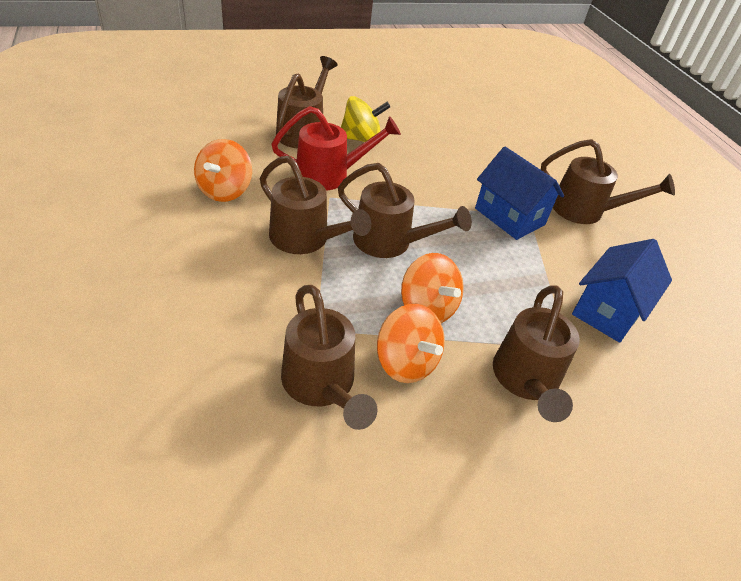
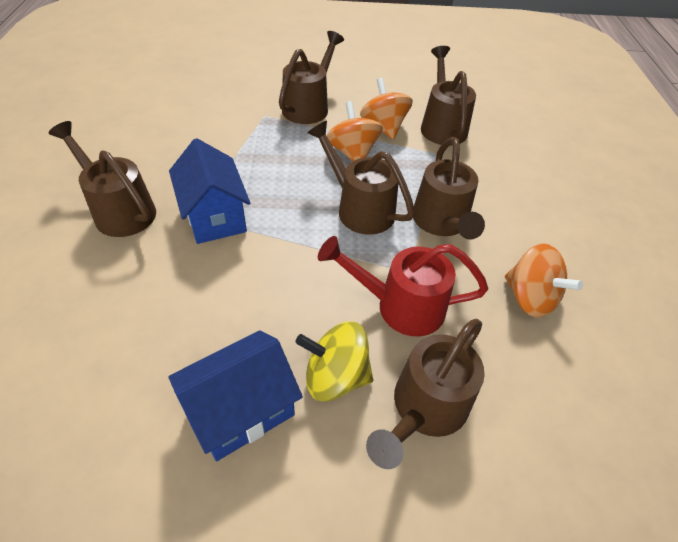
camera: 160 degrees left, 5 degrees up
orange spinning top [194,139,252,202] -> orange spinning top turned 105 degrees clockwise [505,243,583,318]
brown watering can [260,156,371,254] -> brown watering can turned 150 degrees counterclockwise [413,137,485,240]
blue house [572,239,672,343] -> blue house moved to [168,330,303,461]

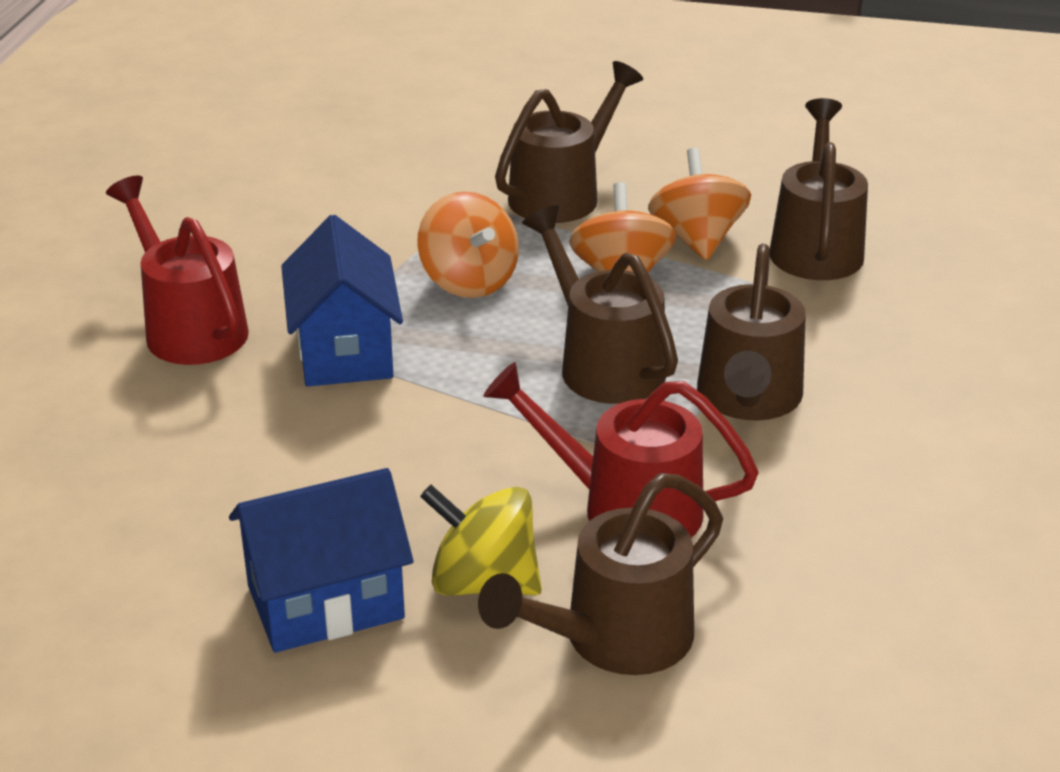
camera: 15 degrees right, 15 degrees down
brown watering can [49,121,156,237] -> red watering can [106,175,249,365]
orange spinning top [505,243,583,318] -> orange spinning top moved to [417,192,519,298]

